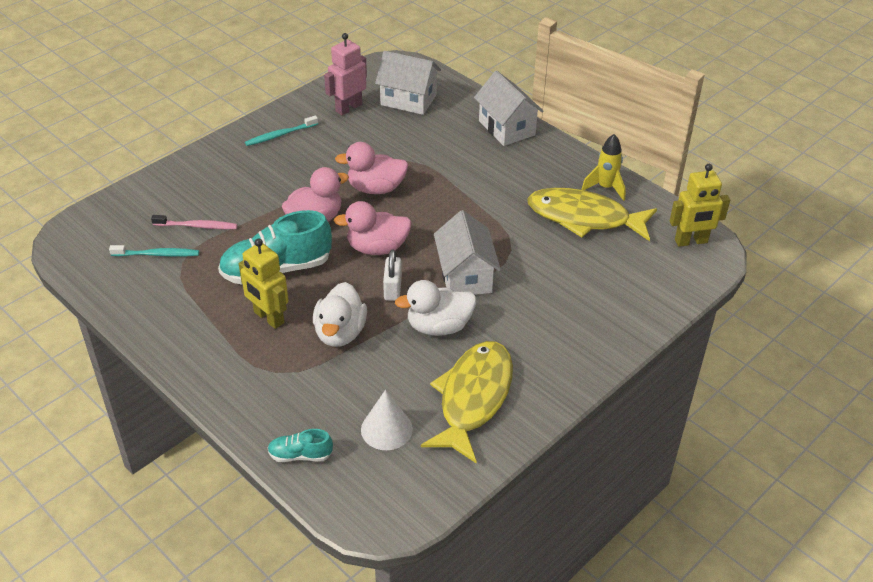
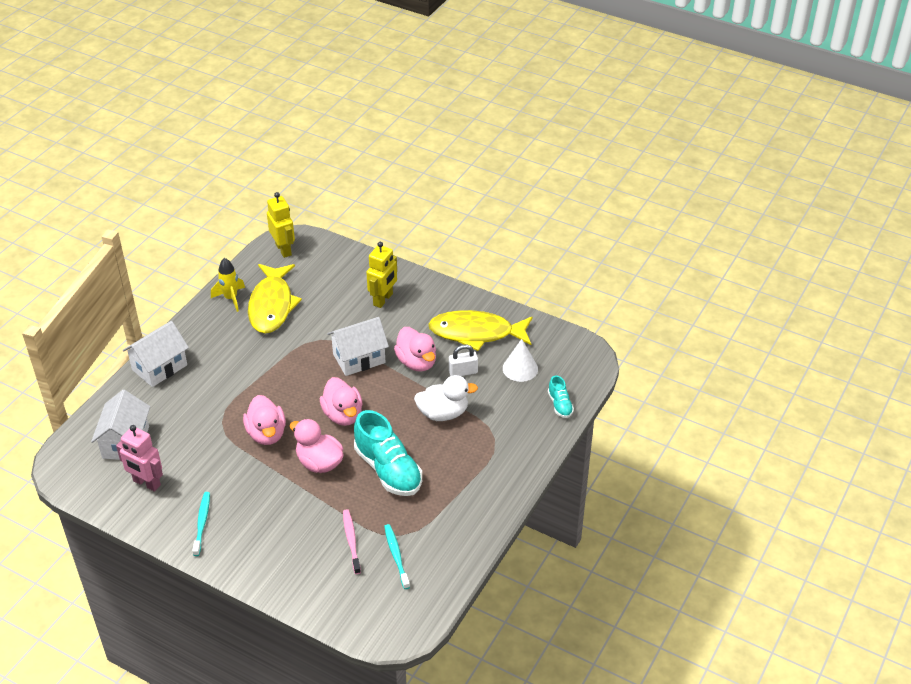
camera: 105 degrees left, 0 degrees up
yellow robot [239,239,289,329] -> yellow robot moved to [366,242,397,308]
turquoise toothbrush [245,115,318,146] -> turquoise toothbrush turned 135 degrees counterclockwise [192,492,210,556]
white padlock [383,249,402,301] -> white padlock moved to [449,344,478,376]
white duck [395,280,476,336] -> pink duck [394,327,436,372]

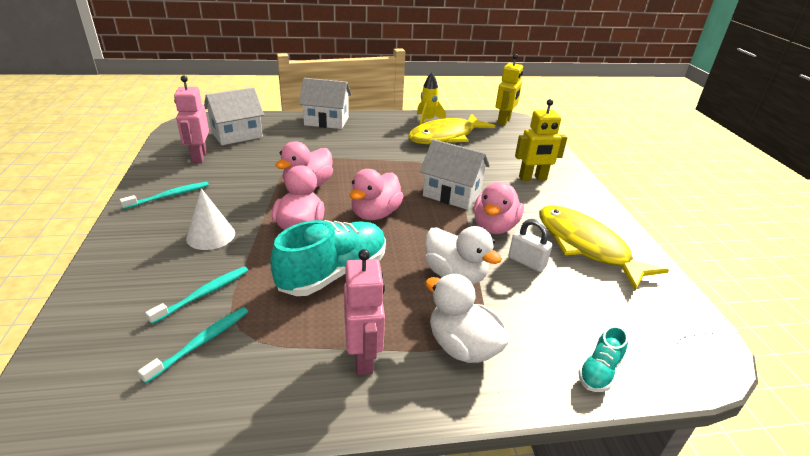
camera: 50 degrees right, 10 degrees down
pink toothbrush [343,509,361,574] -> turquoise toothbrush [145,266,248,324]
turquoise shoe [354,410,422,496] -> turquoise shoe turned 150 degrees counterclockwise [270,220,386,296]
white cone [503,339,538,382] -> white cone moved to [186,188,235,250]
none -> pink robot [344,249,385,375]
none -> white duck [425,274,510,363]

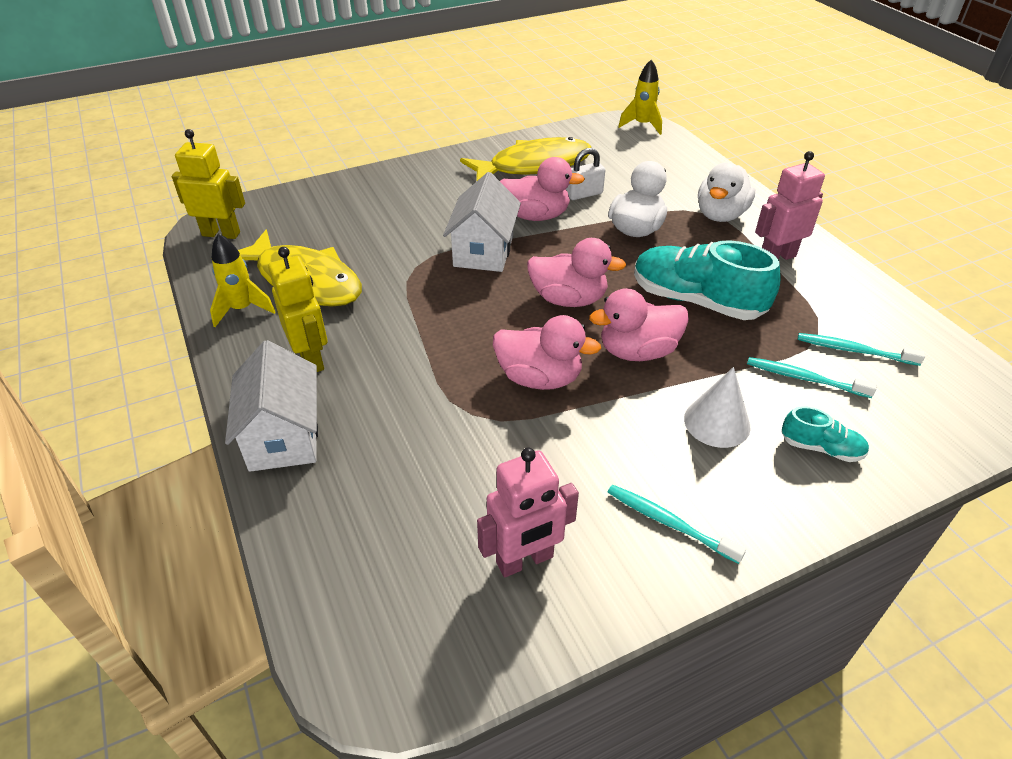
camera: 105 degrees left, 10 degrees up
white house [204,87,264,145] -> none
white padlock [508,219,552,272] -> white padlock turned 45 degrees clockwise [566,148,605,200]
yellow robot [515,99,567,181] -> yellow robot moved to [268,247,327,372]
yellow fish [539,205,669,291] -> yellow fish turned 150 degrees counterclockwise [460,137,591,182]
turquoise shoe [578,326,628,392] -> turquoise shoe moved to [782,406,869,462]
none -> yellow rocket [618,59,662,135]

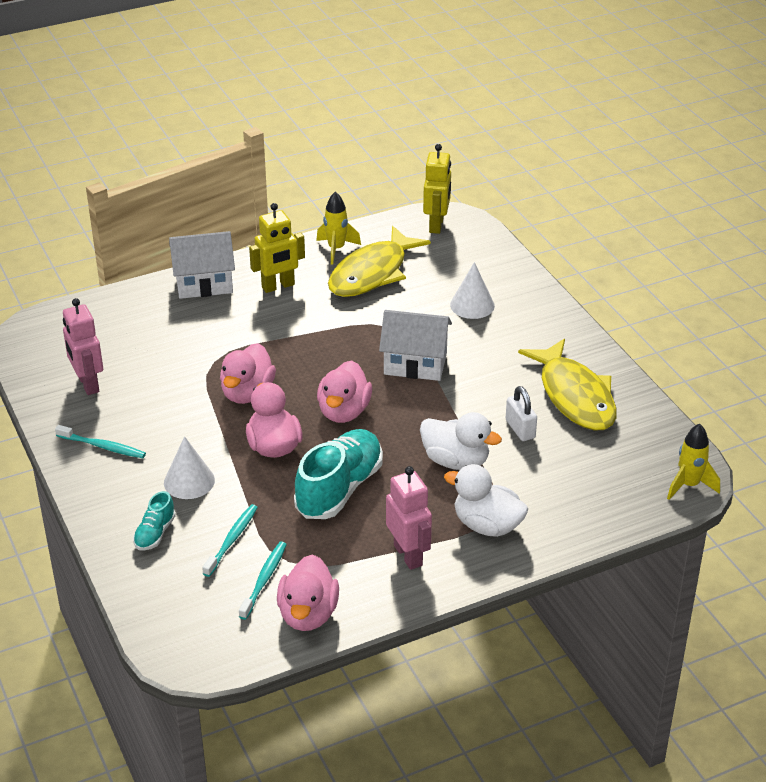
camera: 90 degrees right, 5 degrees down
pink duck [500,157,585,221] -> pink duck moved to [277,554,339,631]
turquoise toothbrush [608,485,746,564] -> turquoise toothbrush turned 75 degrees clockwise [55,425,146,458]
none -> white cone [450,262,495,319]

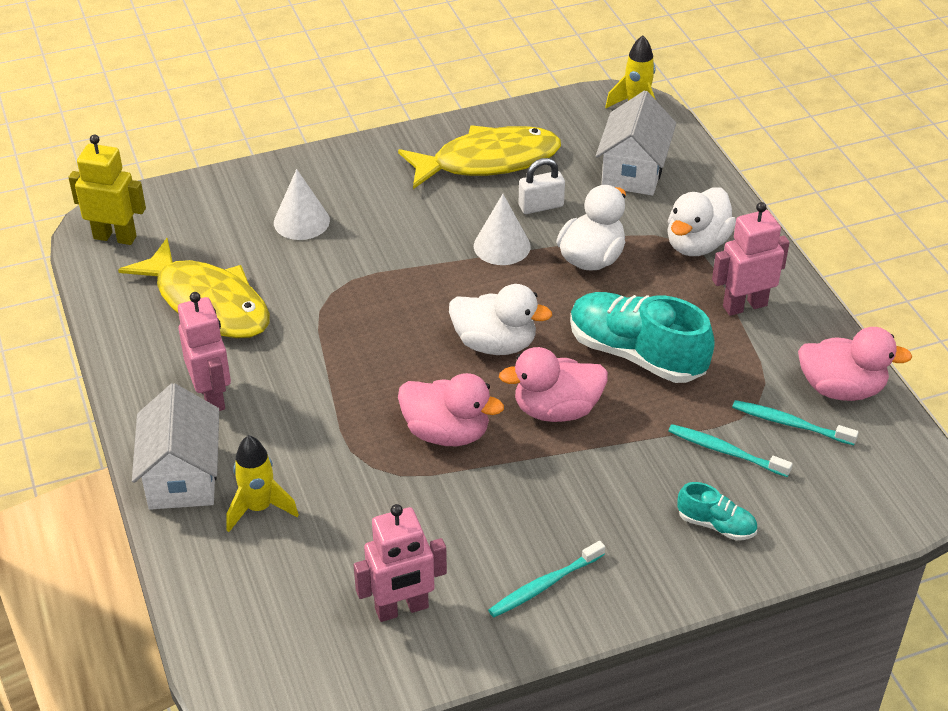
camera: 85 degrees left, 5 degrees up
turquoise toothbrush [55,425,146,458] -> turquoise toothbrush turned 150 degrees counterclockwise [488,541,605,617]
white cone [164,436,215,499] -> white cone moved to [474,194,531,265]
yellow robot [249,203,305,293] -> pink robot [178,292,231,411]
yellow rocket [316,191,361,265] -> yellow rocket moved to [226,435,299,532]
pink duck [317,361,372,423] -> white duck [449,284,552,355]
white house [379,310,452,381] -> white house moved to [596,91,676,196]

